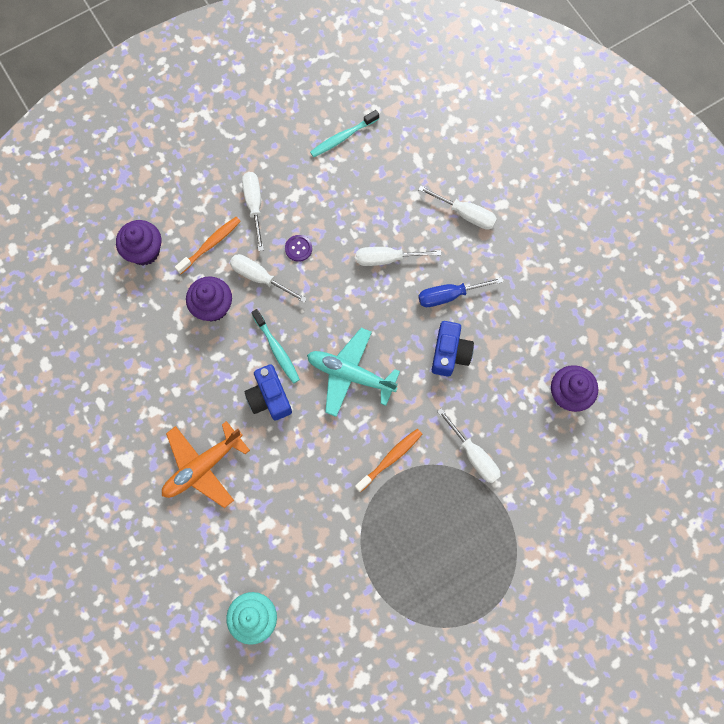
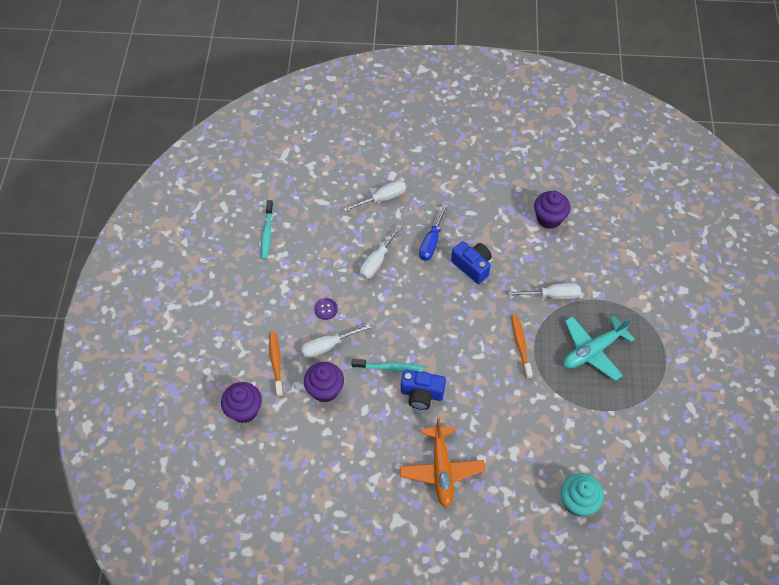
camera: 55 degrees left, 15 degrees down
white screwdriver [242,172,264,251] -> none
turquoise plane [307,328,400,417] -> turquoise plane moved to [563,316,635,381]

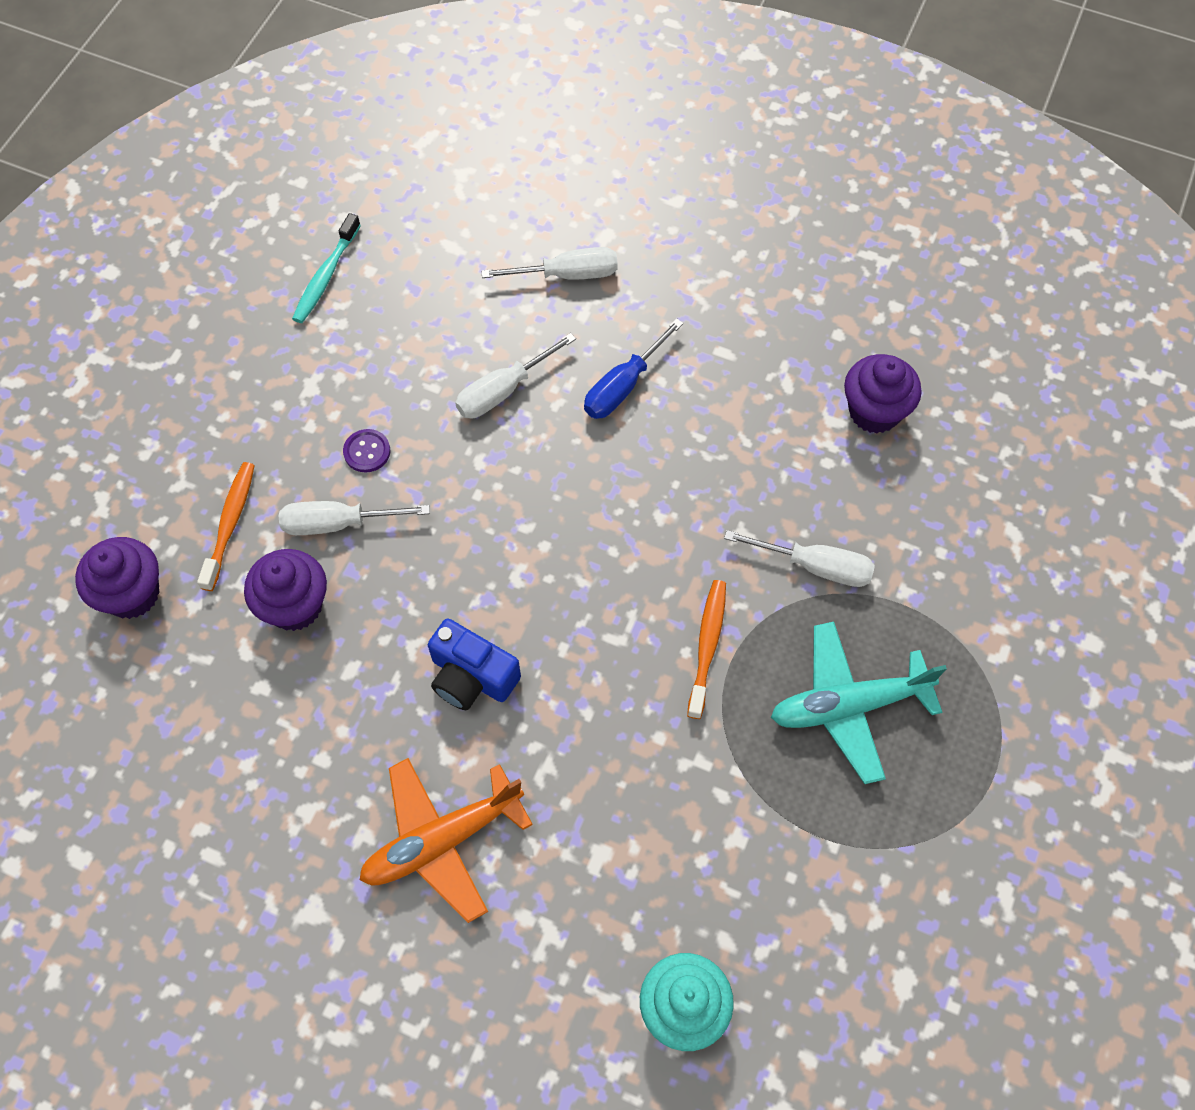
camera: 20 degrees right, 5 degrees up
turquoise toothbrush [352,359,424,372] -> none
orange plane [400,418,485,508] -> orange plane turned 45 degrees clockwise [360,758,533,923]
blue camera [451,241,492,284] -> none

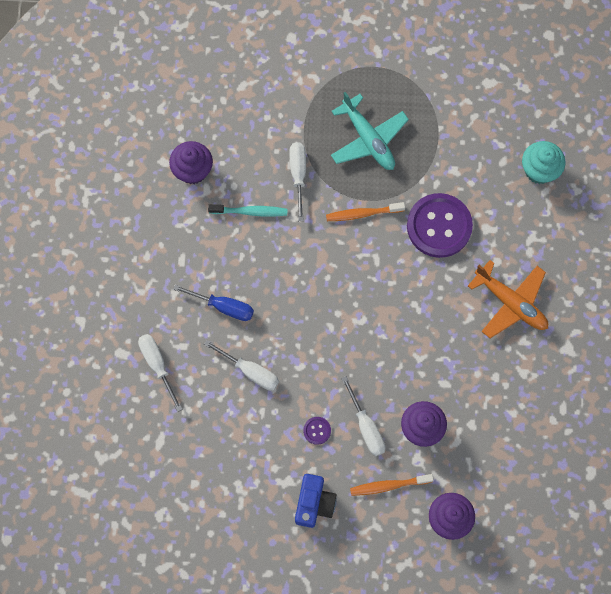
camera: 110 degrees left, 10 degrees up
turquoise toothbrush [292,213,361,323] -> turquoise toothbrush moved to [208,204,287,217]
blue camera [428,618,521,710] -> blue camera moved to [295,474,336,528]
none -> purple button [407,193,473,258]

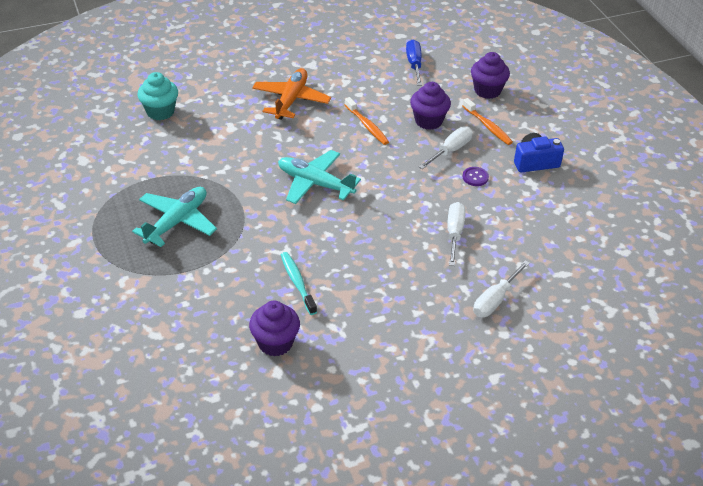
camera: 115 degrees left, 30 degrees down
blue screwdriver [173,284,254,321] -> blue screwdriver moved to [406,40,422,85]
white screwdriver [289,142,306,221] -> none
orange toothbrush [326,202,405,221] -> orange toothbrush moved to [345,97,389,145]
purple button [407,193,473,258] -> none
none -> turquoise plane [278,150,361,204]

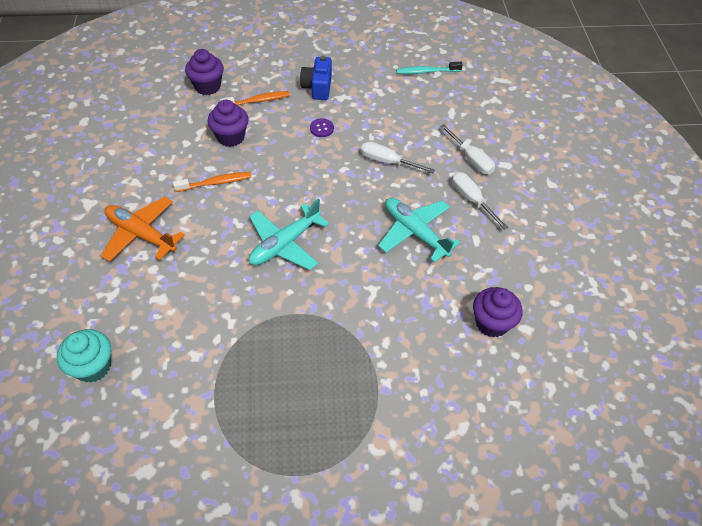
camera: 75 degrees left, 10 degrees up
turquoise plane [132,187,217,247] -> turquoise plane moved to [378,198,460,263]
turquoise toothbrush [281,252,317,315] -> turquoise toothbrush moved to [396,62,463,74]
blue screwdriver [406,40,422,85] -> none
white screwdriver [419,126,473,169] -> white screwdriver moved to [452,172,508,230]

